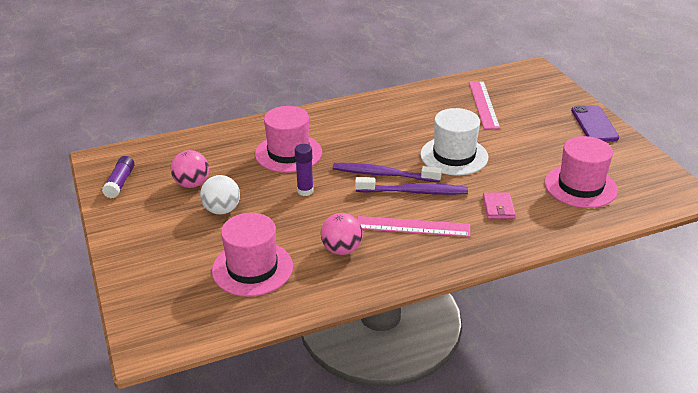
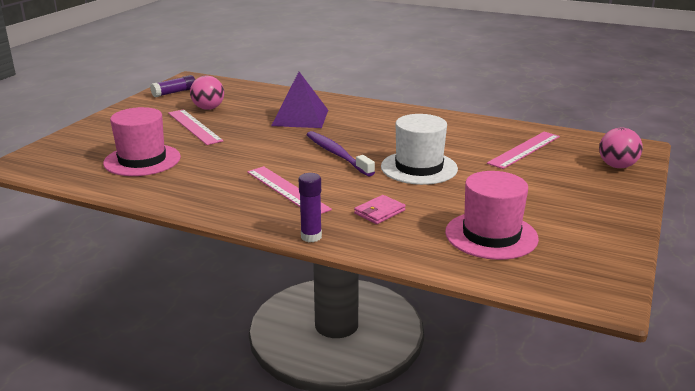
camera: 45 degrees right, 10 degrees down
white ball [200,175,240,214] -> pink ruler [168,109,223,145]
pink hat [255,106,322,173] -> purple pyramid [271,72,328,128]
purple glue stick [295,144,313,196] -> purple glue stick moved to [299,173,322,242]
pink ball [321,213,363,255] -> pink ball moved to [599,128,643,168]
purple toothbrush [355,177,468,195] -> none
purple phone [571,105,619,142] -> none

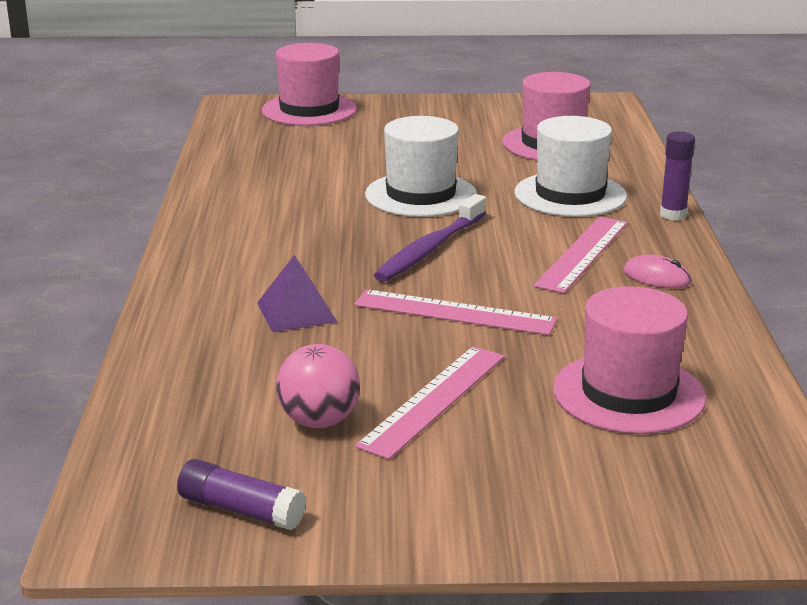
camera: 115 degrees left, 0 degrees up
purple pyramid [271,72,328,128] -> purple pyramid [257,255,337,332], size x0.64
pink wallet [354,195,406,224] -> white hat [514,116,627,217]
pink ruler [487,132,560,169] -> pink ruler moved to [354,289,557,335]
pink ball [599,128,643,168] -> pink hat [262,43,357,126]
none -> pink mouse [623,254,692,288]

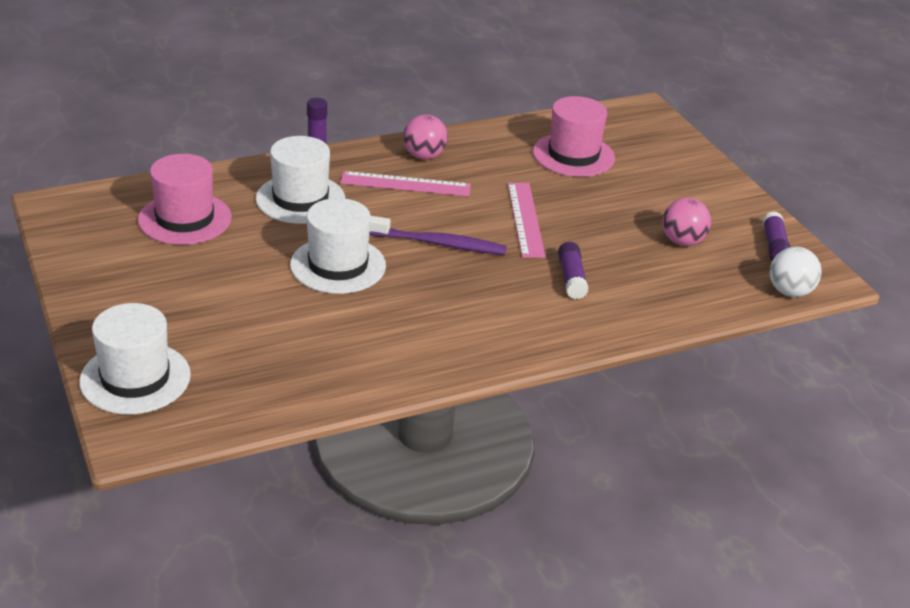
camera: 115 degrees left, 10 degrees up
purple pyramid [257,255,337,332] -> purple glue stick [558,242,589,299]
pink hat [262,43,357,126] -> white hat [79,303,191,414]
pink ruler [355,346,505,459] -> none
pink mouse [623,254,692,288] -> pink ball [403,115,448,159]
none -> white ball [770,247,822,297]

